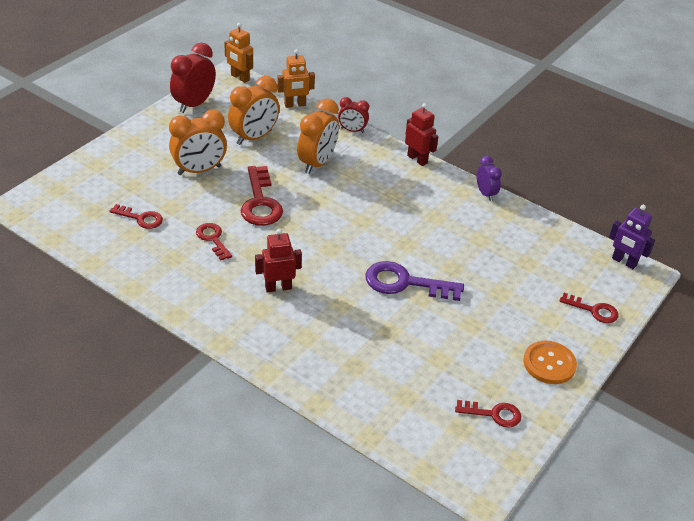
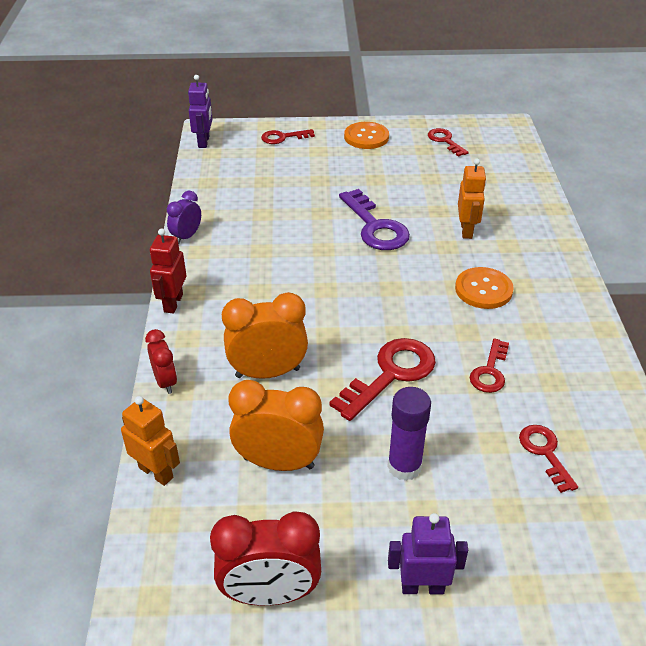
camera: 125 degrees left, 0 degrees up
orange clock [169,110,227,175] -> purple glue stick [387,387,431,481]
orange robot [224,23,253,83] -> orange robot moved to [458,159,486,239]
red robot [255,228,302,293] -> orange button [455,267,514,309]
red key [559,293,618,323] -> red key turned 90 degrees counterclockwise [261,129,315,144]
none -> purple robot [388,513,468,594]

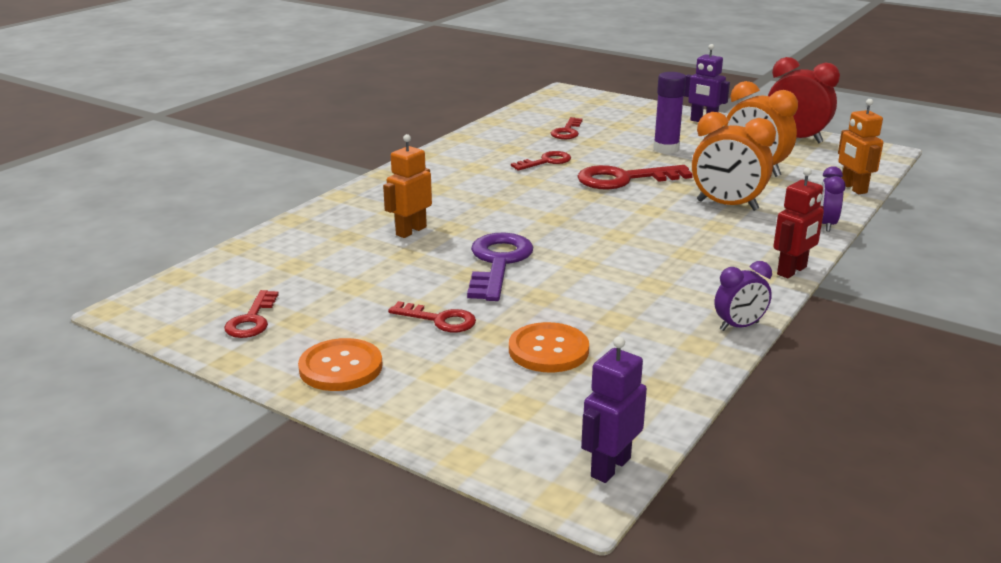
camera: 145 degrees left, 15 degrees down
red clock [145,329,177,394] -> purple clock [821,166,846,232]
red key [261,129,315,144] -> red key moved to [388,301,476,332]
orange button [455,267,514,309] -> orange button moved to [509,322,589,372]

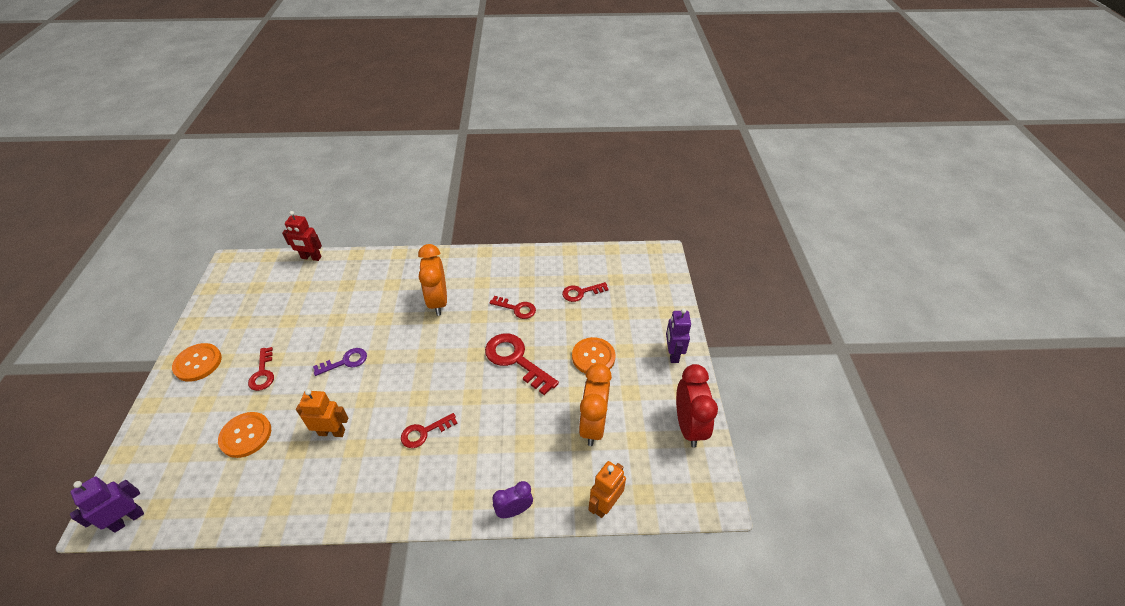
camera: 55 degrees right, 20 degrees up
red key [224,290,279,338] -> red key moved to [401,413,458,448]
orange robot [383,134,432,238] -> orange robot moved to [296,389,348,437]
purple key [467,232,533,301] -> purple key [313,348,367,376], size x0.59
purple robot [581,336,647,483] -> purple robot turned 45 degrees counterclockwise [70,476,144,533]
purple glue stick [653,72,686,154] -> orange button [572,337,615,374]
orange clock [692,112,776,211] -> orange clock moved to [418,244,447,316]
purple clock [715,261,772,331] -> none
red robot [773,168,824,278] -> red robot moved to [282,211,322,261]

